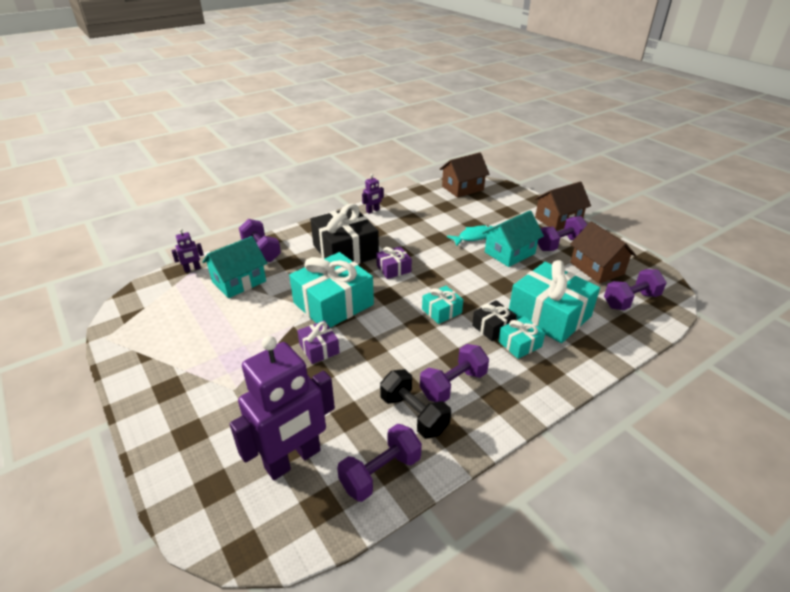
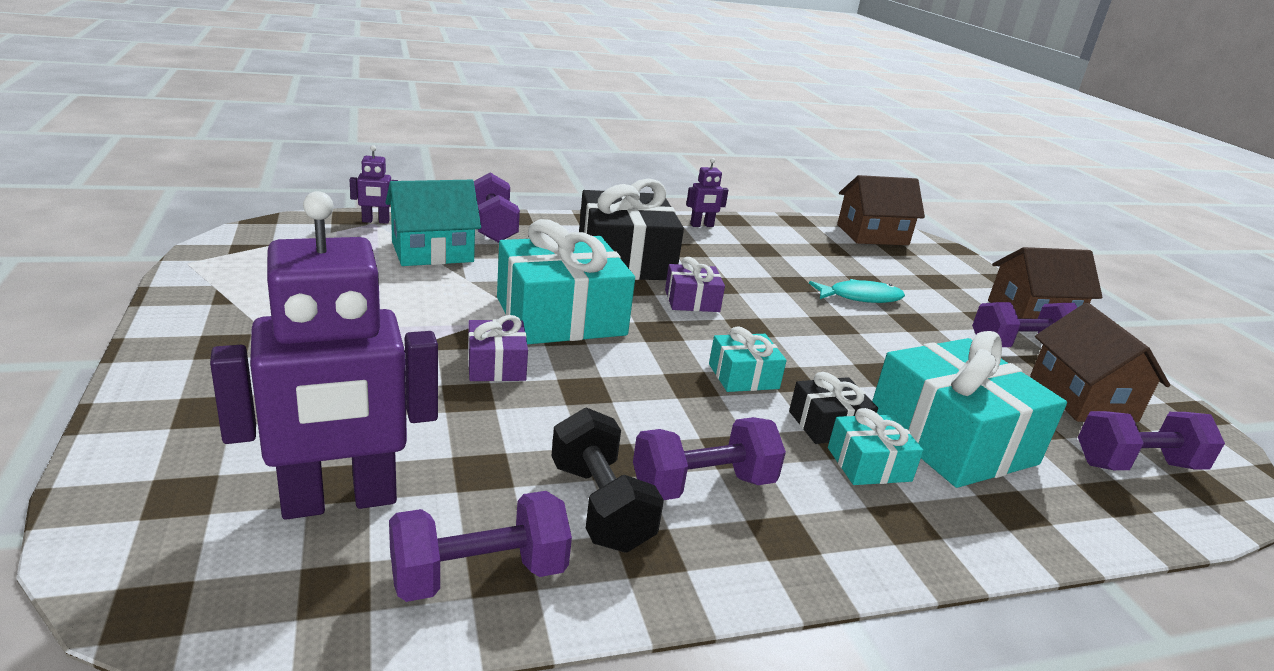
camera: 15 degrees right, 10 degrees down
turquoise house [482,211,544,267] -> none

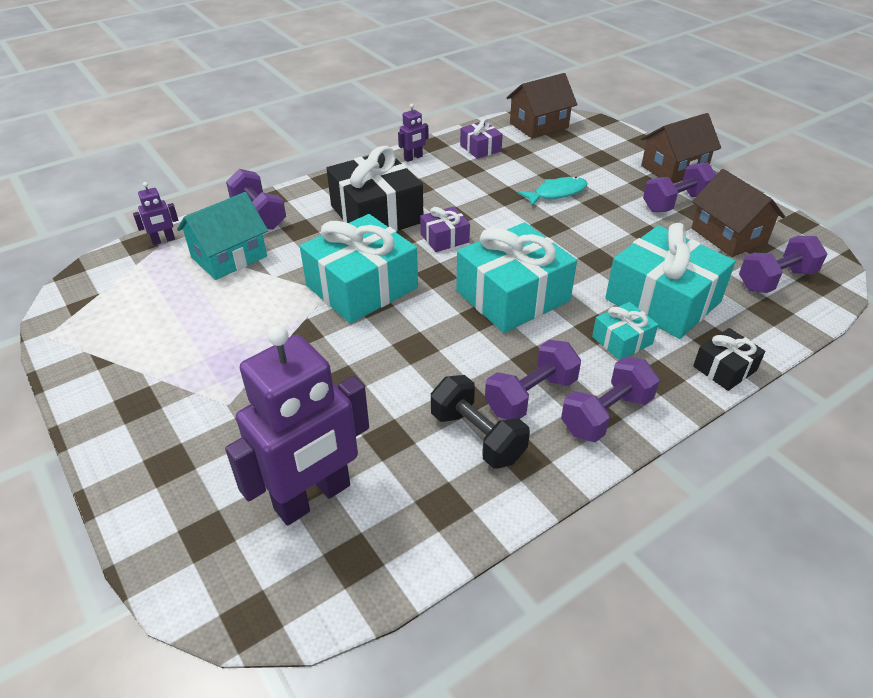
camera: 15 degrees left, 15 degrees up
purple dumbbell [389,491,572,602] -> purple dumbbell moved to [561,357,659,442]
purple gift [468,315,528,381] -> purple gift moved to [460,119,503,159]
turquoise gift [709,326,787,392] -> turquoise gift [456,222,577,333], size x2.04
black gift [789,372,878,444] -> black gift moved to [693,328,765,391]

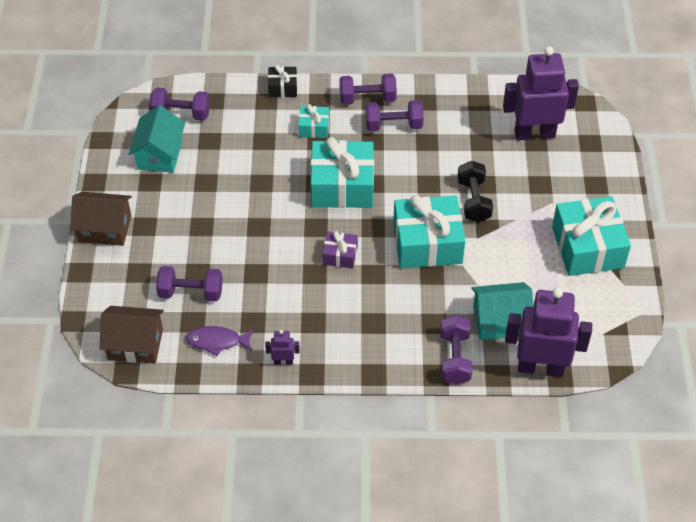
camera: 145 degrees left, 10 degrees up
purple robot [133,182,178,245] -> purple robot [505,287,592,377], size x2.38
black gift [326,146,423,232] -> none
black dumbbell [431,375,530,469] -> black dumbbell moved to [457,161,493,223]
purple gift [460,119,503,159] -> purple fish [186,326,254,356]
turquoise fish [518,177,588,206] -> none
turquoise gift [605,223,736,339] -> turquoise gift moved to [552,196,631,276]
purple dumbbell [643,162,716,212] -> purple dumbbell moved to [156,266,222,301]
brown house [691,169,785,257] -> turquoise house [129,105,185,173]

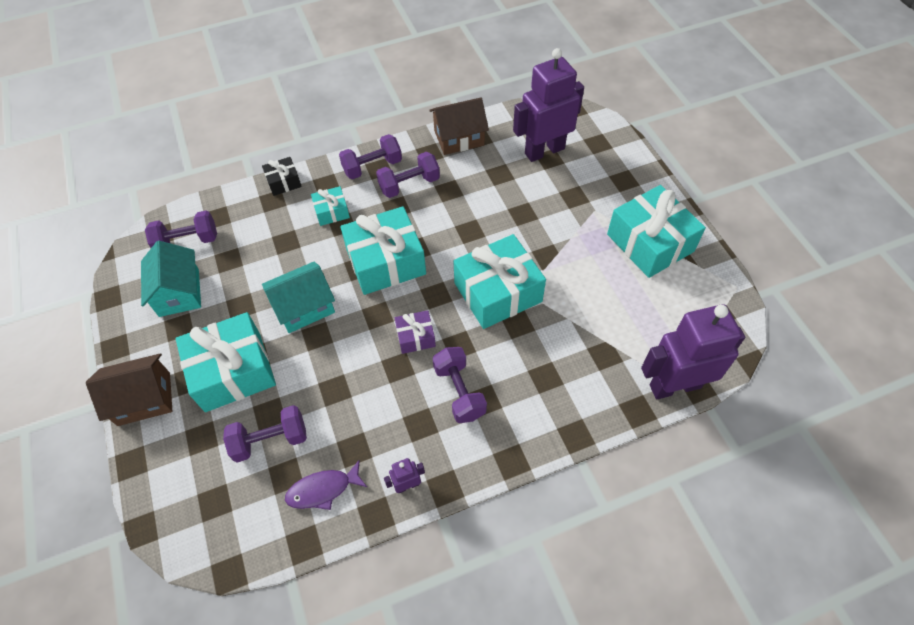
camera: 20 degrees left, 5 degrees up
brown house [100,306,164,364] -> brown house moved to [429,97,489,155]
purple dumbbell [440,315,473,385] -> purple dumbbell moved to [432,347,487,423]
black dumbbell [457,161,493,223] -> none
turquoise house [471,282,533,340] -> turquoise house moved to [262,262,335,333]
none -> turquoise gift [176,312,276,412]

